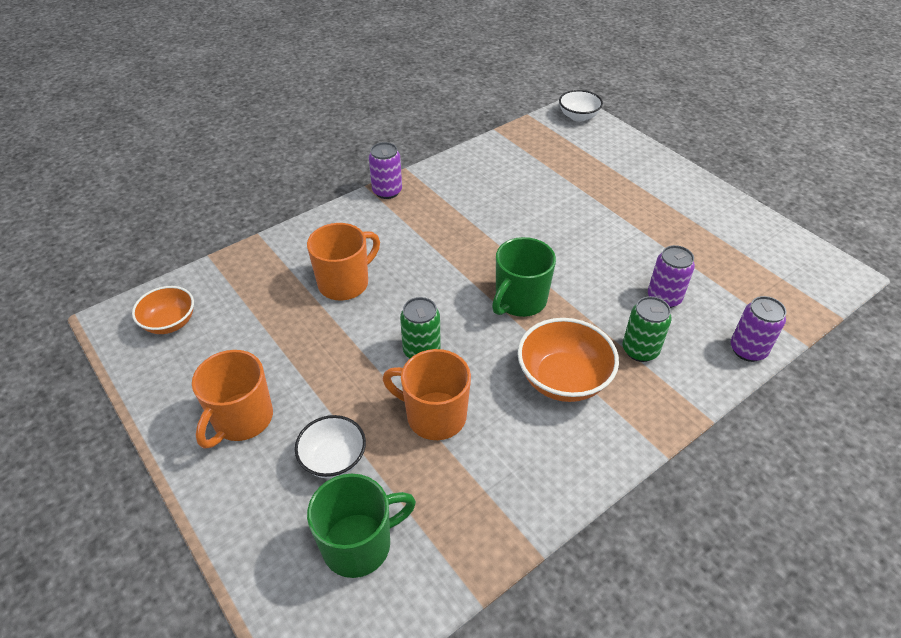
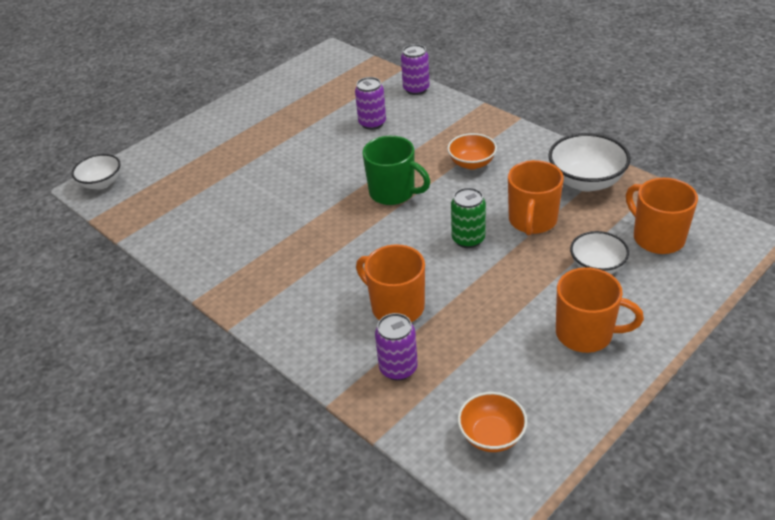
camera: 95 degrees left, 5 degrees down
green mug [307,474,416,578] -> orange mug [626,178,698,254]
purple can [369,142,402,199] -> purple can moved to [375,313,418,381]
orange bowl [517,318,619,402] -> orange bowl [447,133,497,170], size x0.65
green can [622,296,672,362] -> none
none -> white bowl [548,133,630,191]

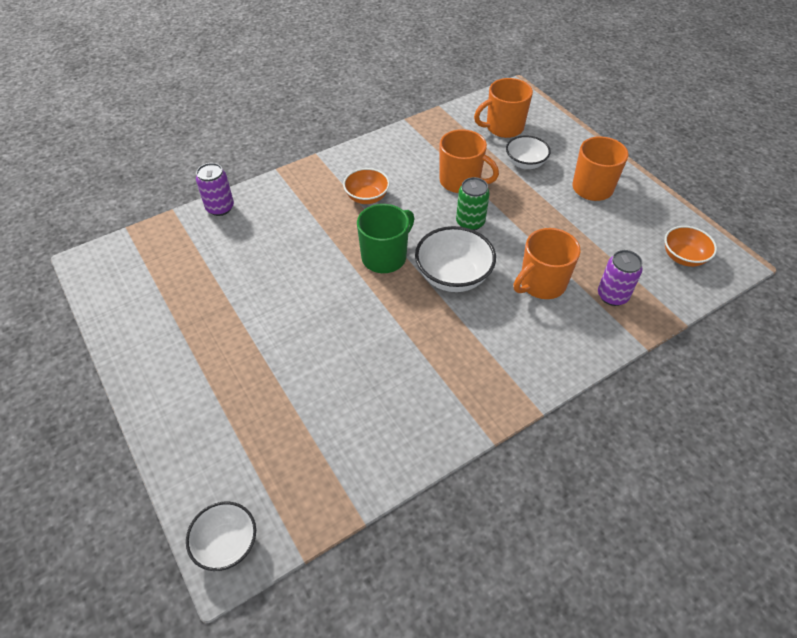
camera: 80 degrees left, 10 degrees up
purple can [355,77,386,130] -> none
white bowl [548,133,630,191] -> white bowl moved to [415,226,496,292]

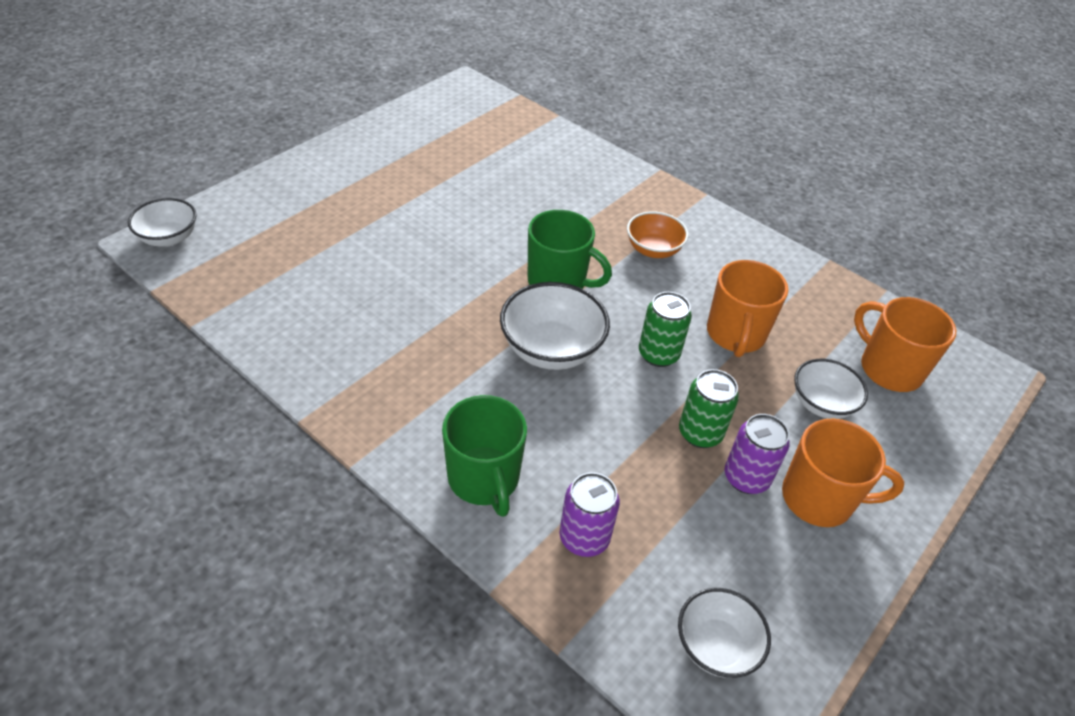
camera: 70 degrees right, 5 degrees down
purple can [196,163,234,216] -> purple can moved to [725,414,790,494]
orange mug [513,228,580,299] -> none
orange bowl [665,226,717,267] -> white bowl [678,588,771,678]
none -> green mug [442,395,527,517]
none -> green can [679,369,739,448]

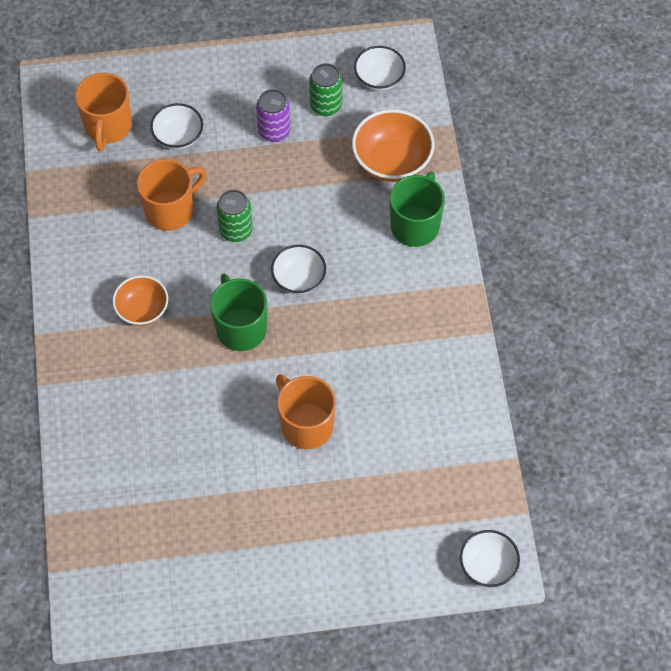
camera: 135 degrees left, 15 degrees up
white bowl [500,282,610,370] -> white bowl [271,245,326,294], size x0.65
purple can [559,472,620,557] -> orange bowl [352,109,435,182]
green can [679,369,739,448] -> green can moved to [309,63,342,116]
orange mug [782,419,904,527] -> orange mug moved to [276,375,336,449]

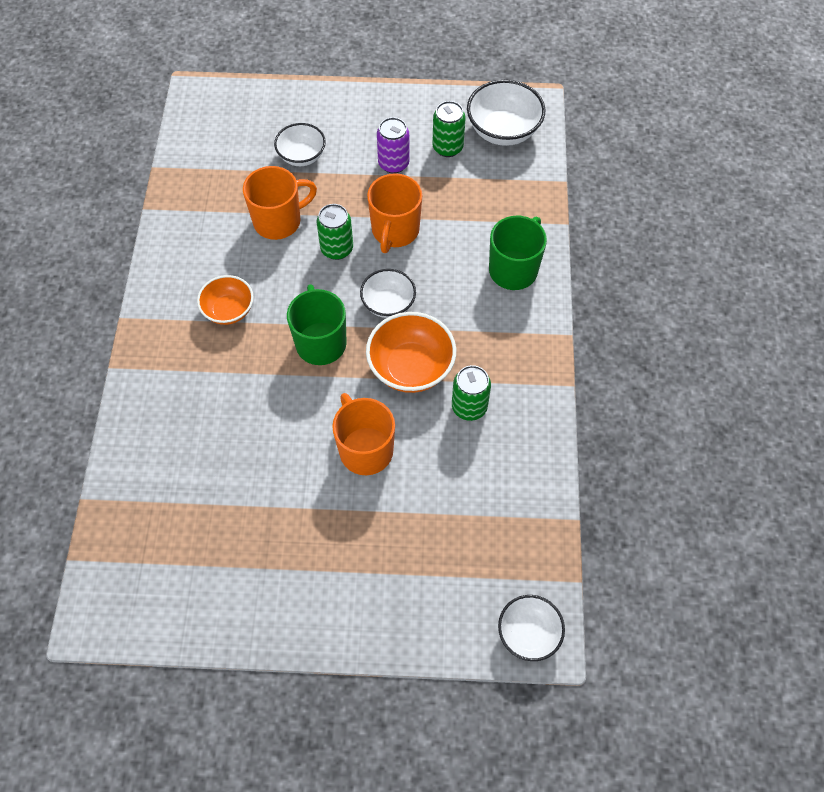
camera: 10 degrees right, 0 degrees up
orange mug [75,73,132,151] -> orange mug moved to [367,173,422,253]
orange bowl [352,109,435,182] -> orange bowl moved to [366,312,456,393]
white bowl [354,46,406,91] -> white bowl [467,80,545,146], size x1.54
none -> green can [452,365,491,421]

